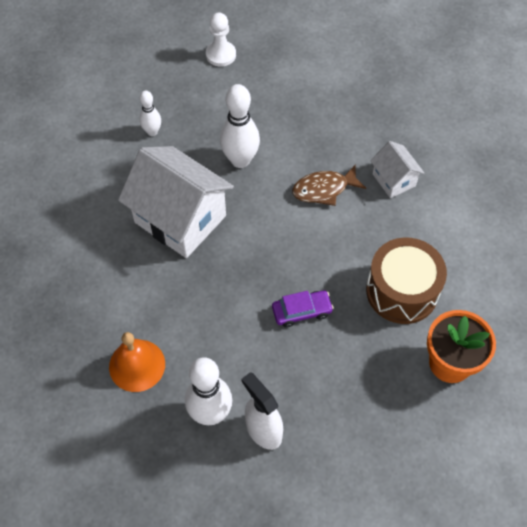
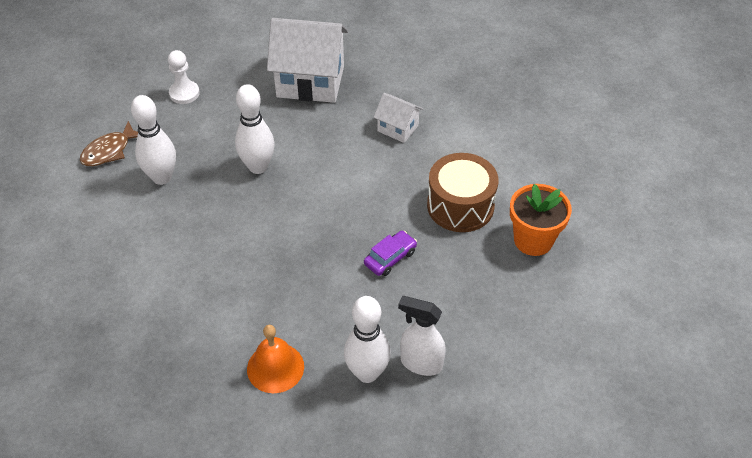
camera: 30 degrees left, 10 degrees down
white house [118,146,234,258] -> white house moved to [267,18,348,103]
white bowling pin [139,91,161,136] -> white bowling pin [131,95,176,185], size x1.78
brown fish [292,164,366,206] -> brown fish moved to [80,121,138,166]

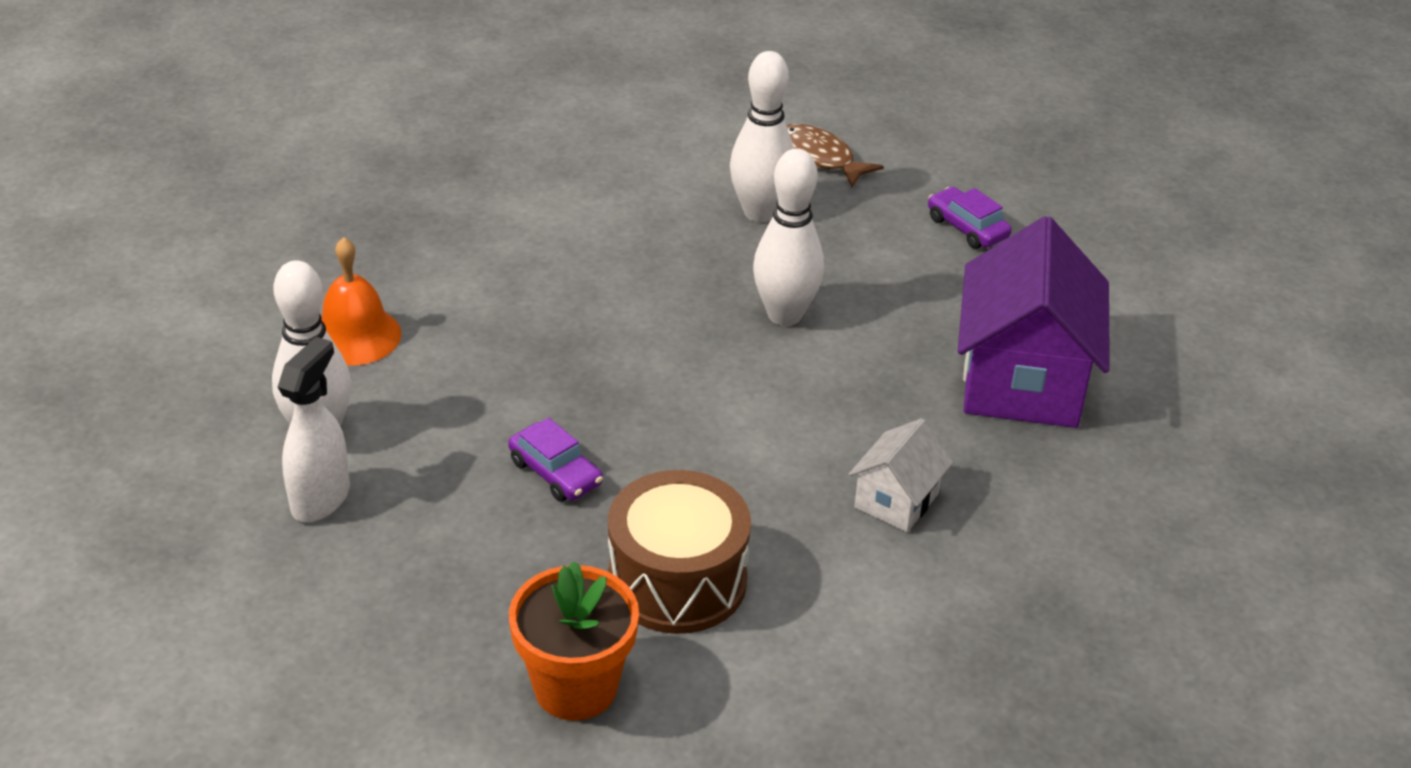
camera: 90 degrees right, 10 degrees down
white pawn [168,50,200,104] -> purple car [928,187,1012,249]
white house [267,18,348,103] -> purple house [958,216,1110,428]

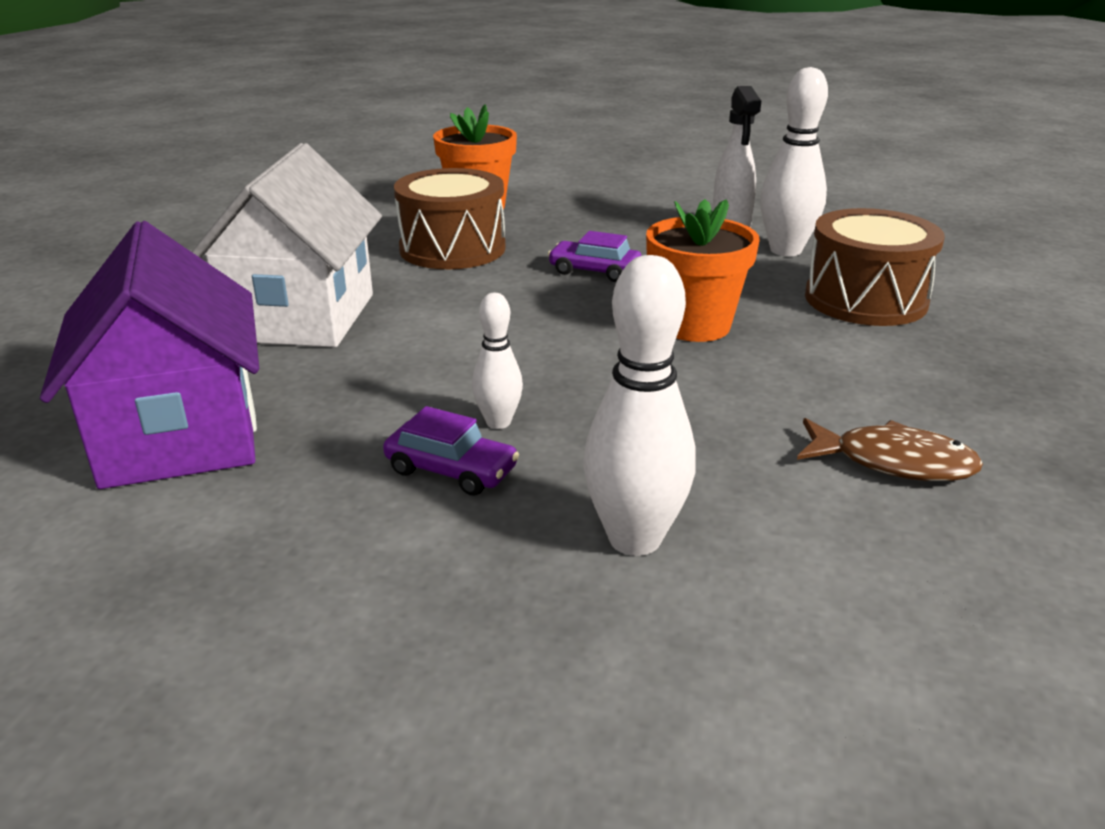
camera: 155 degrees right, 10 degrees down
orange bell [321,237,401,366] -> brown drum [805,208,945,326]
white bowling pin [753,148,824,326] -> white bowling pin [472,293,523,429], size x0.56
brown fish [787,124,884,187] -> brown fish moved to [797,418,983,481]
white house [849,418,953,532] -> white house [192,143,382,347], size x1.99
purple car [928,187,1012,249] -> purple car moved to [383,406,519,496]
none -> orange flower pot [646,199,760,342]

